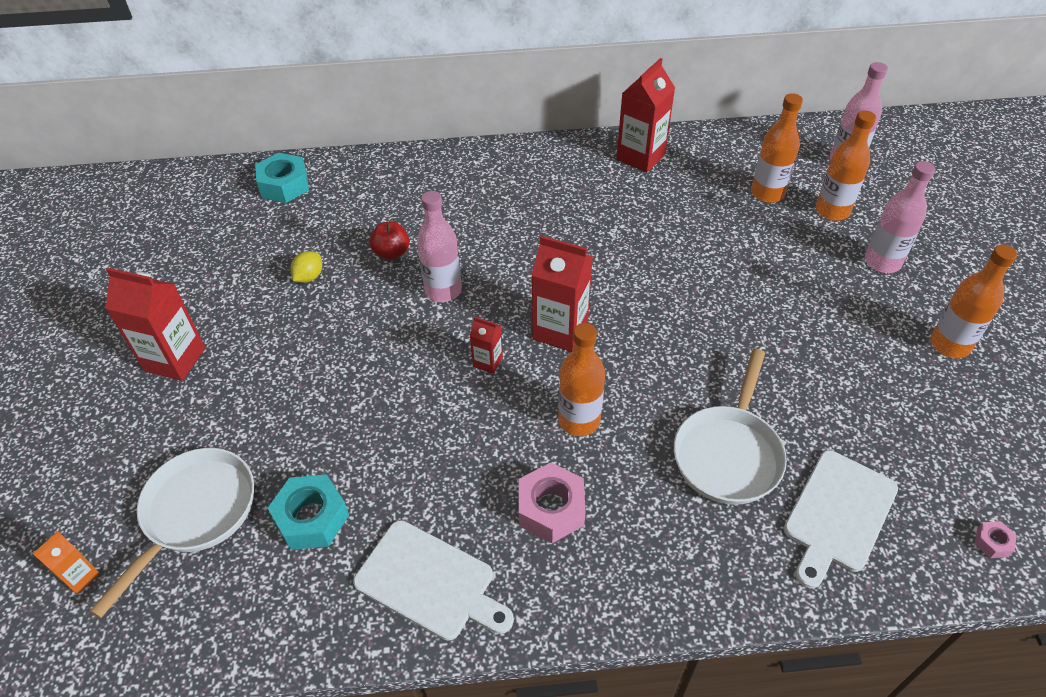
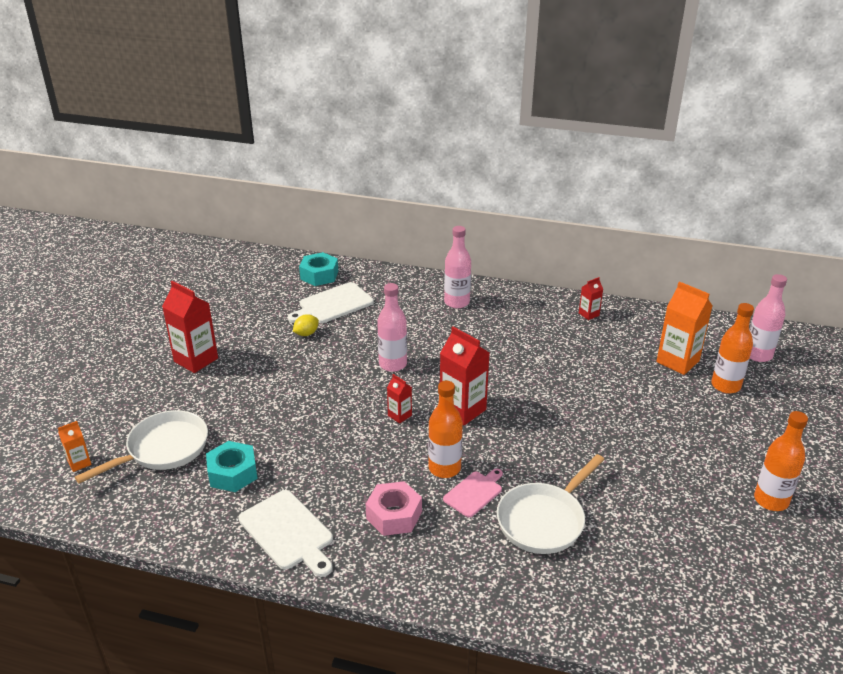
camera: 20 degrees right, 15 degrees down
red apple [370,222,410,260] -> none
red carton [616,58,675,172] -> red carton [579,277,603,320], size x0.51
orange bottle [751,93,803,203] -> orange carton [656,282,712,375]
white cutting board [784,450,898,588] -> white cutting board moved to [288,282,374,323]
pink bottle [865,161,935,273] -> pink bottle moved to [444,226,471,308]
pink nut [975,521,1017,558] -> none
none -> pink cutting board [443,468,503,518]

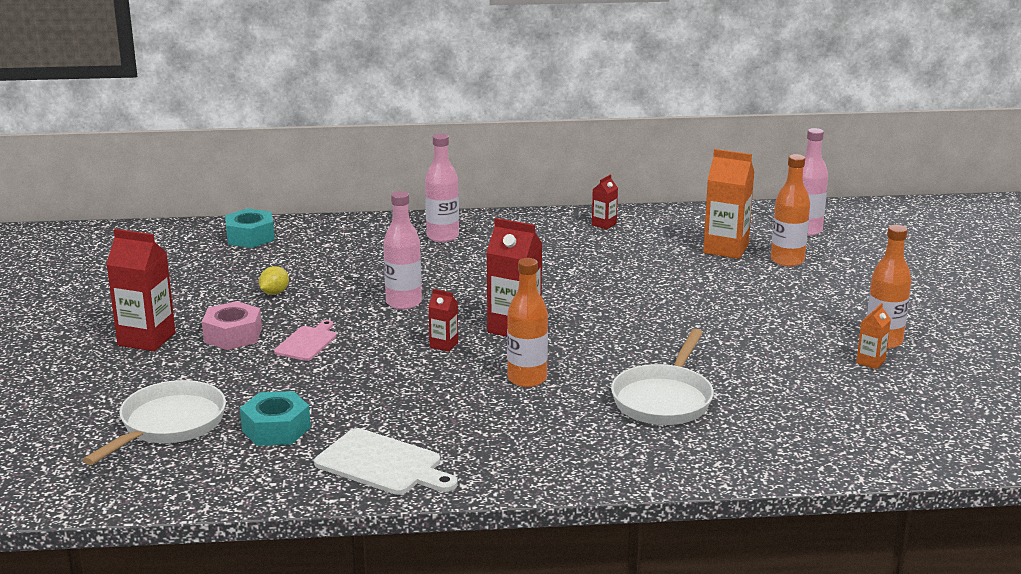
camera: 20 degrees left, 10 degrees down
orange carton [58,421,91,472] -> orange carton moved to [856,303,891,369]
white cutting board [288,282,374,323] -> none
pink nut [366,481,422,536] -> pink nut moved to [202,301,262,350]
pink cutting board [443,468,503,518] -> pink cutting board moved to [274,320,337,361]

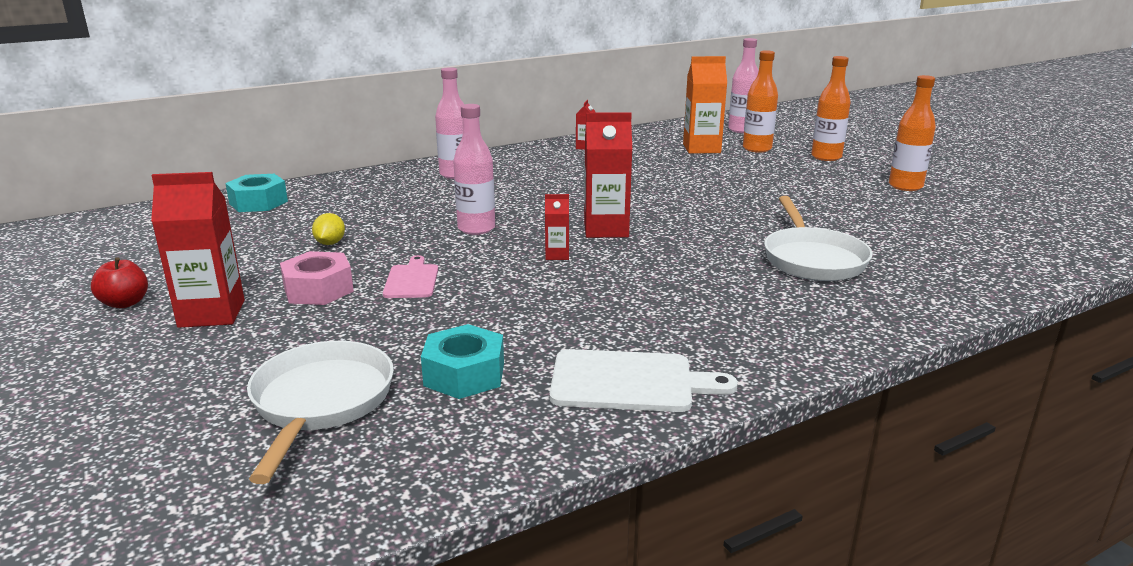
camera: 25 degrees left, 0 degrees up
orange bottle [507,258,548,387] -> orange bottle moved to [811,56,851,161]
orange carton [856,303,891,369] -> none
none -> red apple [91,257,148,308]

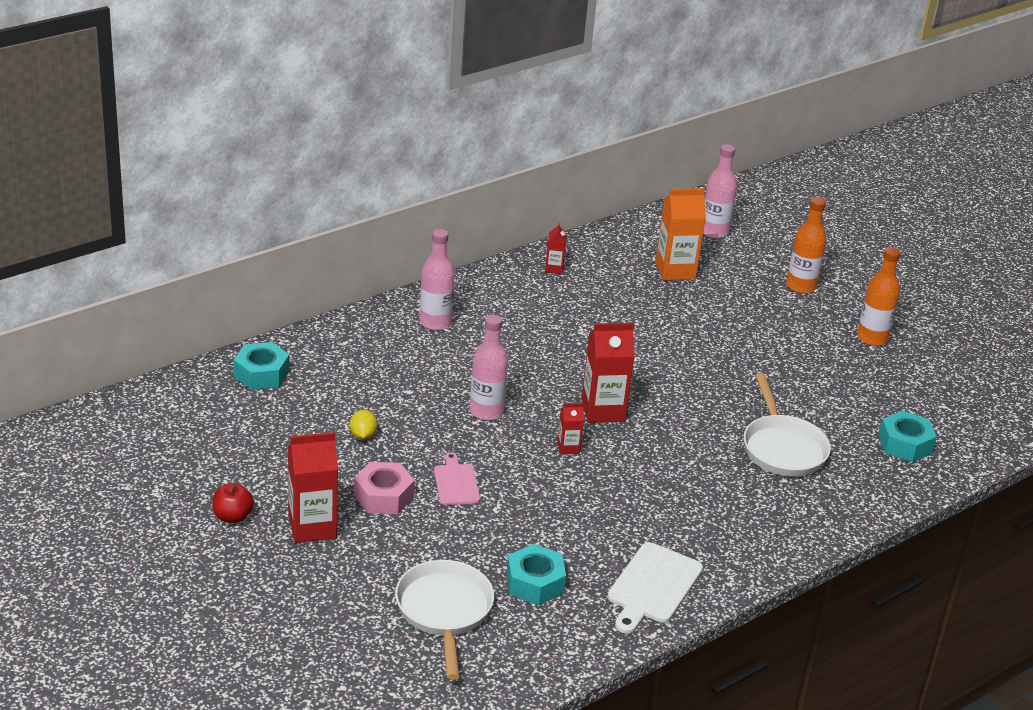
camera: 10 degrees left, 10 degrees up
white cutting board [550,349,738,412] -> white cutting board turned 120 degrees clockwise [608,542,703,634]
orange bottle [743,50,778,153] -> none
none -> turquoise nut [878,410,937,462]

